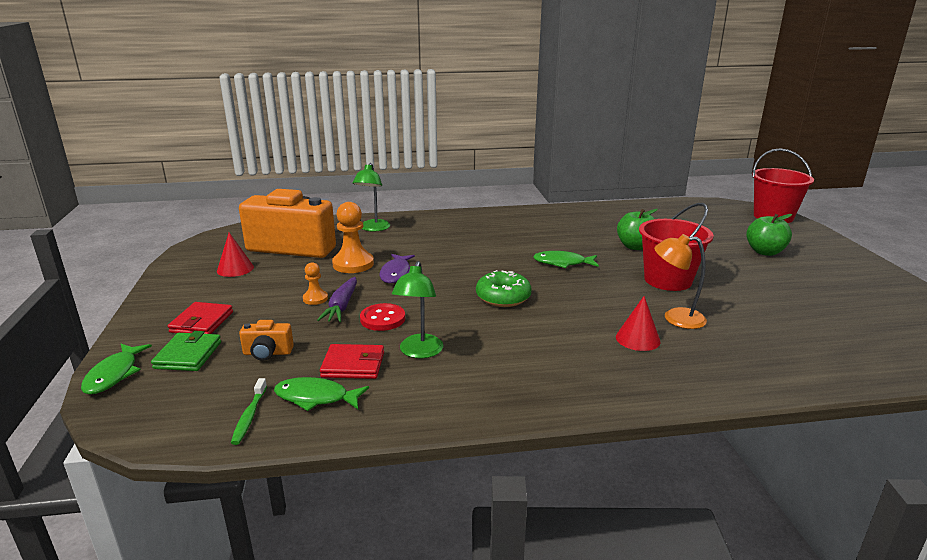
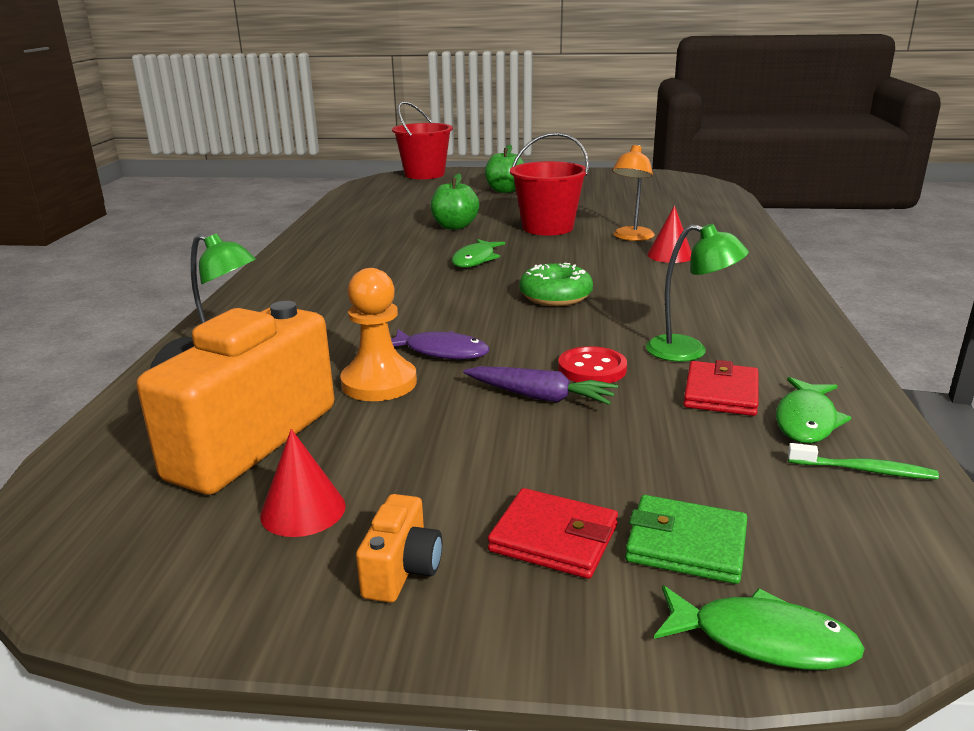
camera: 75 degrees left, 0 degrees up
orange camera [239,320,294,361] -> orange camera moved to [356,494,442,602]
orange pawn [303,262,328,305] -> none

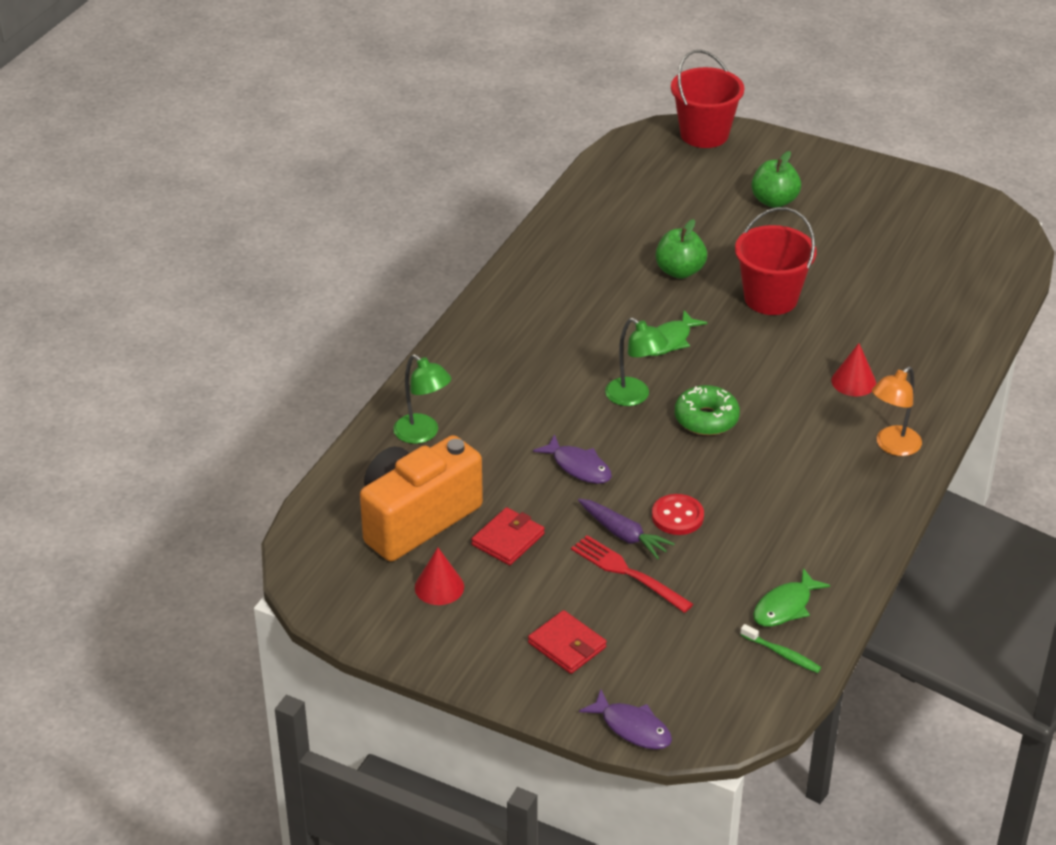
camera: 20 degrees right, 15 degrees up
orange pawn [340,268,417,401] -> none
orange camera [356,494,442,602] -> none
orange lamp [612,144,655,241] -> orange lamp moved to [872,366,922,456]
green wallet [625,495,748,584] -> none
green lamp [646,224,749,362] -> green lamp moved to [605,318,668,406]
green fish [654,585,865,670] -> purple fish [579,690,672,750]
red wallet [683,360,758,416] -> red wallet moved to [471,507,545,565]
none -> red fork [571,535,693,613]

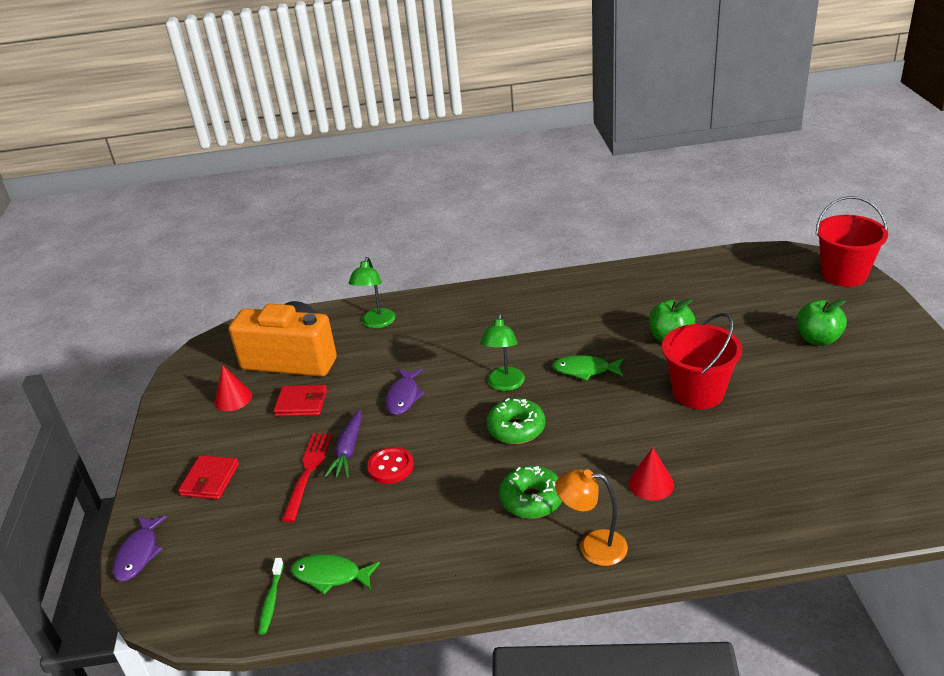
camera: 60 degrees right, 5 degrees down
none -> green donut [499,466,562,519]

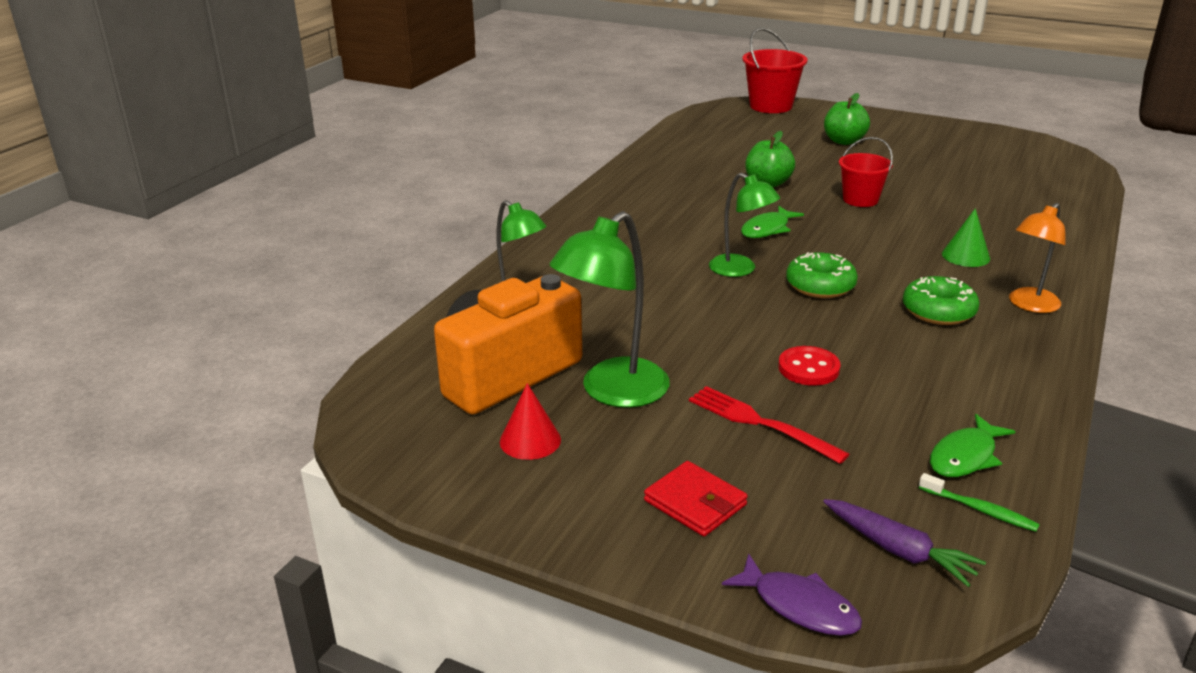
camera: 60 degrees left, 5 degrees down
red wallet [274,385,327,416] -> green lamp [550,211,670,408]
purple carrot [324,410,362,478] -> purple carrot moved to [823,499,986,587]
purple fish [385,369,425,415] -> none
red cone [628,447,674,501] -> green cone [942,208,990,267]
red bucket [662,313,742,409] -> red bucket [839,137,893,207], size x0.66

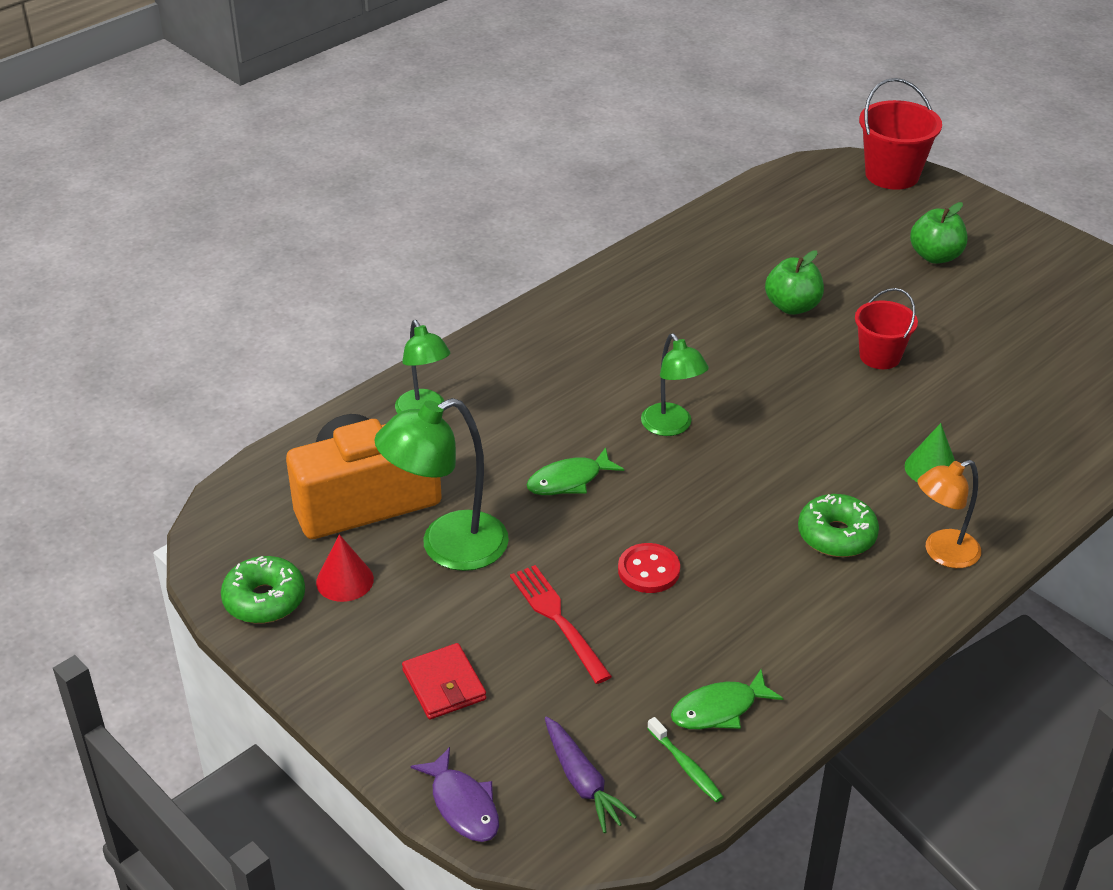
camera: 20 degrees right, 10 degrees up
green fish [741,206,804,238] -> green fish moved to [526,447,624,495]
green donut [786,252,858,298] -> green donut moved to [221,556,305,624]

